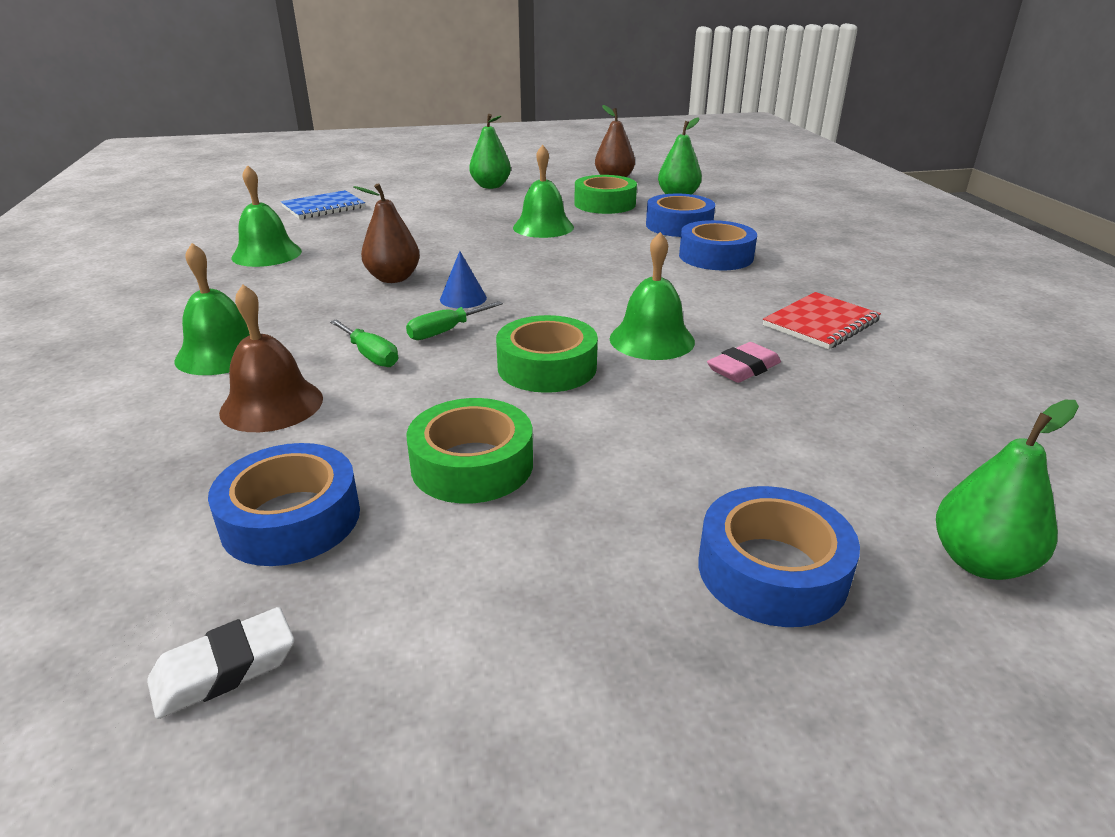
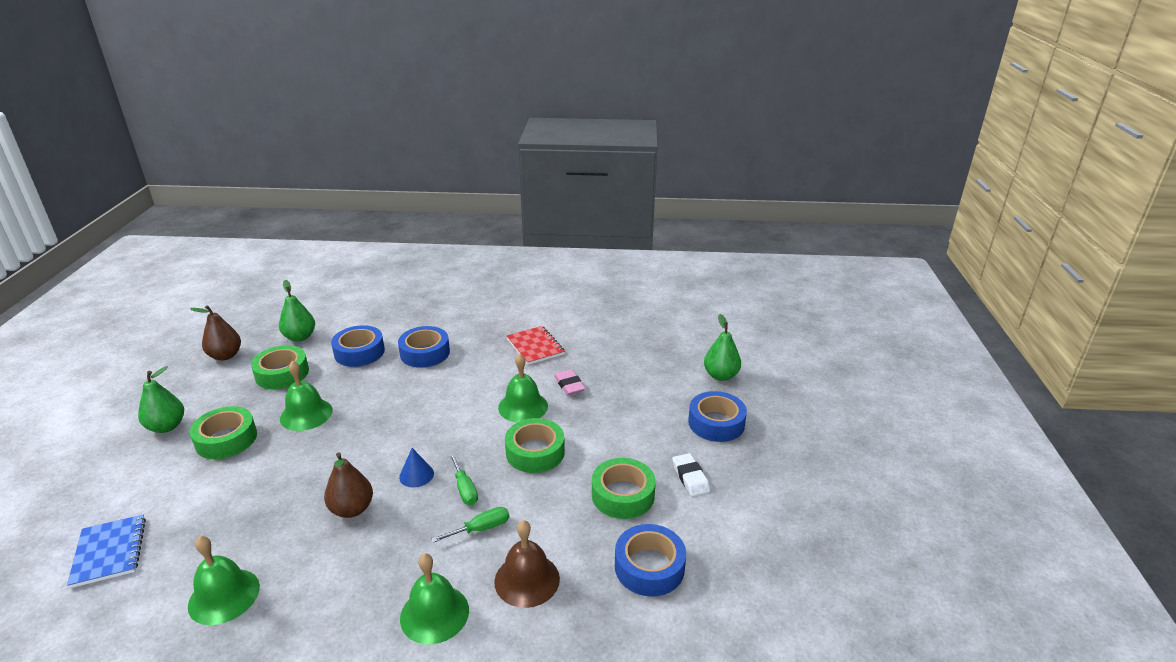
camera: 75 degrees left, 0 degrees up
white eraser [147,607,294,719] -> white eraser moved to [672,453,710,496]
none -> green tape [190,406,257,459]

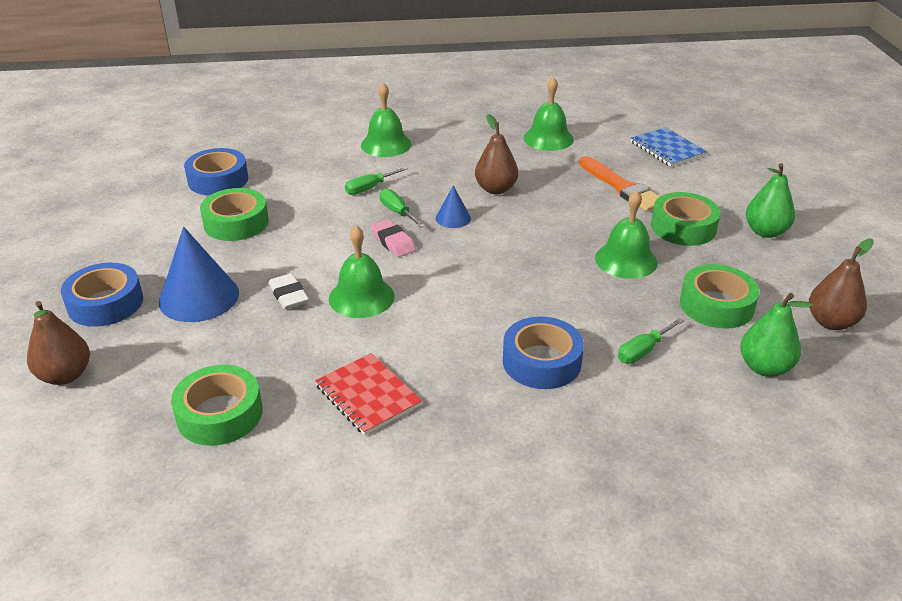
camera: 170 degrees right, 5 degrees up
blue tape [331,325,385,367] -> green screwdriver [618,318,684,364]
brown bell [494,520,560,608] -> none
green tape [505,418,565,473] -> green tape moved to [171,365,263,446]
pink eraser [554,369,586,395] -> pink eraser moved to [371,219,416,257]
white eraser [672,453,710,496] -> white eraser moved to [268,273,309,309]
green pear [704,314,741,381] -> brown pear [27,301,90,385]
none -> blue cone [159,227,239,322]
none -> orange brush [579,156,660,212]

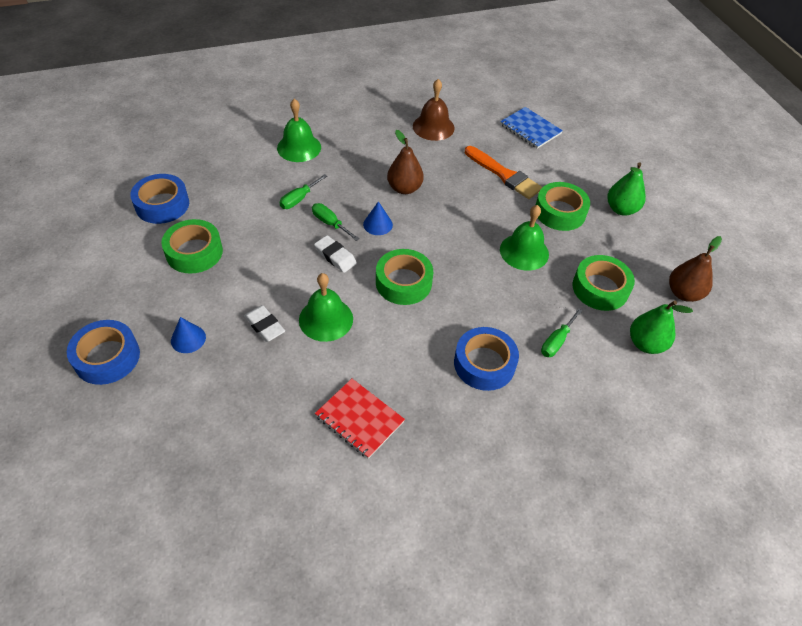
camera: 15 degrees left, 15 degrees up
brown pear [27,301,90,385] -> none
blue cone [159,227,239,322] -> blue cone [171,317,206,353], size x0.51
green tape [171,365,263,446] -> green tape moved to [376,249,433,305]
pink eraser [371,219,416,257] -> white eraser [314,235,357,273]
green bell [524,77,574,151] -> brown bell [413,79,455,141]

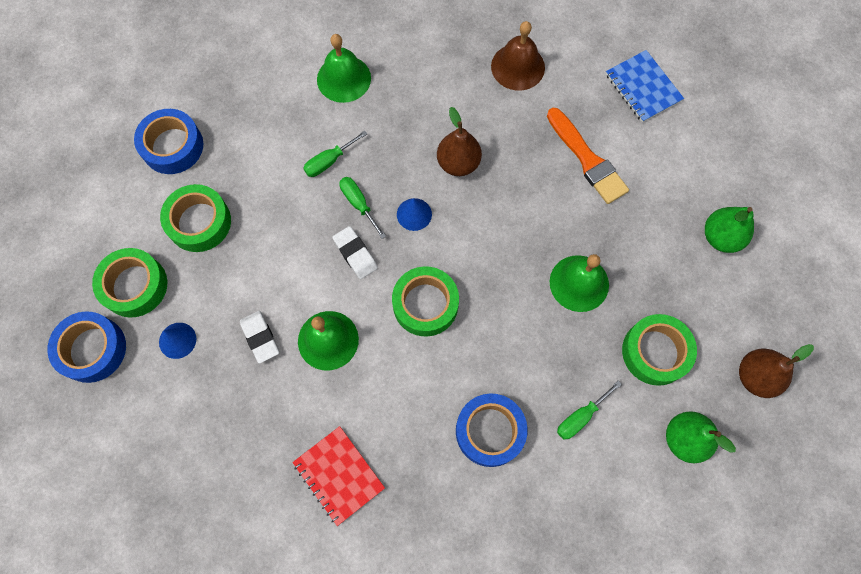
camera: 15 degrees right, 20 degrees up
green tape [536,182,590,231] -> green tape moved to [92,248,167,318]

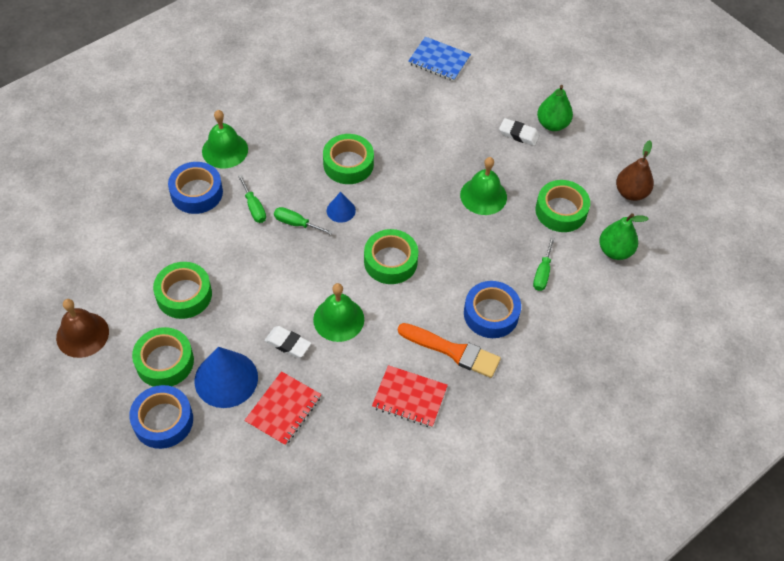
camera: 35 degrees left, 15 degrees down
blue tape [134,109,203,174] -> blue tape moved to [168,162,223,214]
blue cone [159,323,196,359] -> blue cone [195,347,258,408], size x1.95
green screwdriver [303,131,367,177] -> green screwdriver turned 45 degrees counterclockwise [238,174,266,223]
white eraser [332,226,378,279] -> white eraser moved to [499,118,540,146]
brown pear [437,107,482,176] -> green tape [323,134,374,184]
brown bell [491,21,545,91] -> brown bell moved to [56,299,109,358]
orange brush [547,108,629,204] -> orange brush moved to [398,323,501,378]
none -> red notebook [244,371,321,446]

